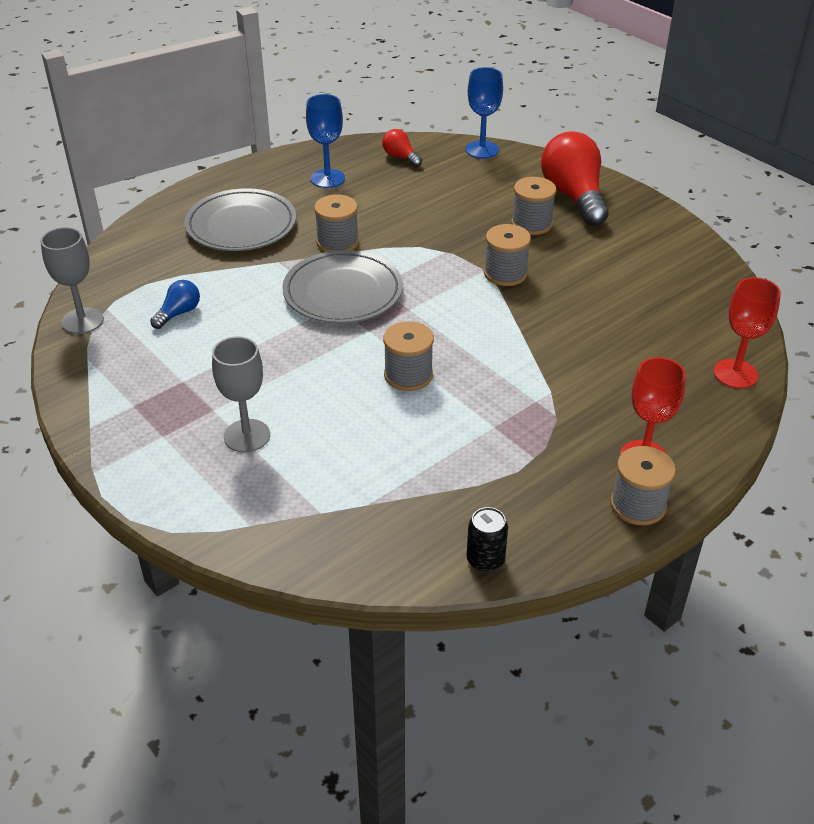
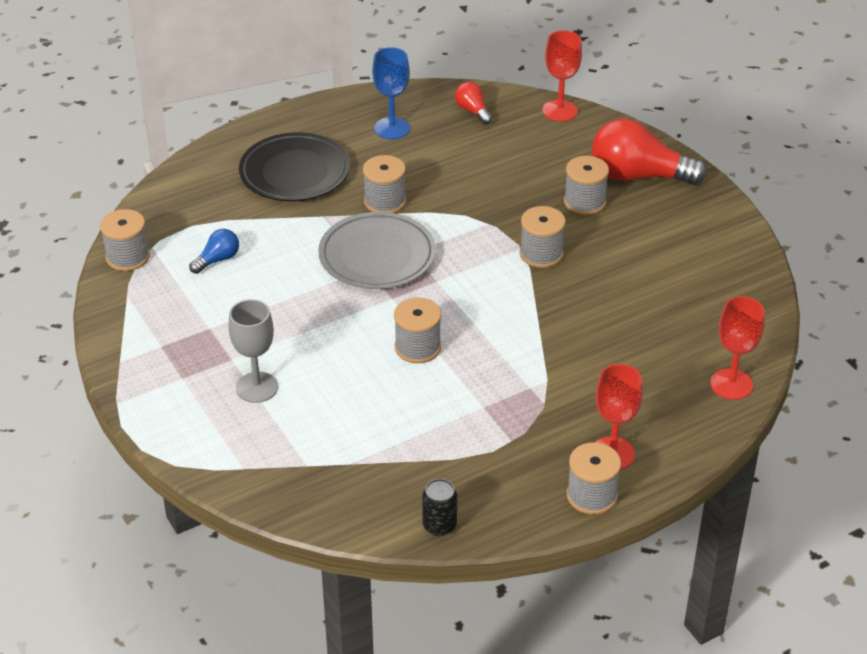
camera: 10 degrees right, 0 degrees up
grey goblet [41,227,104,334] -> grey spool [100,209,150,271]
grey plate [184,188,296,251] -> black plate [239,132,350,201]
blue goblet [466,67,503,158] -> red goblet [542,30,582,121]
red light bulb [541,131,609,226] -> red light bulb turned 75 degrees counterclockwise [592,119,707,185]

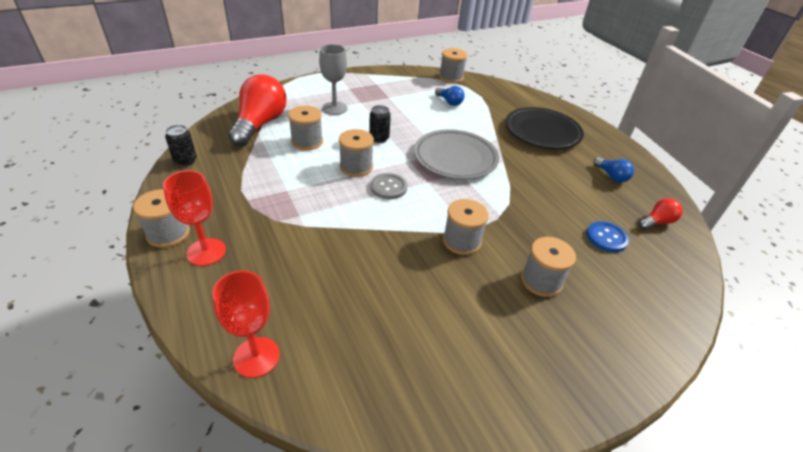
camera: 90 degrees right, 0 degrees up
grey spool [363,155,406,213] -> grey spool moved to [288,105,323,150]
blue goblet [372,47,410,139] -> blue light bulb [593,157,634,182]
red goblet [542,30,582,121] -> none
red light bulb [592,119,707,185] -> red light bulb moved to [228,74,287,146]
none -> black can [369,105,391,143]
none -> grey button [371,173,407,199]
none -> blue button [587,221,629,252]

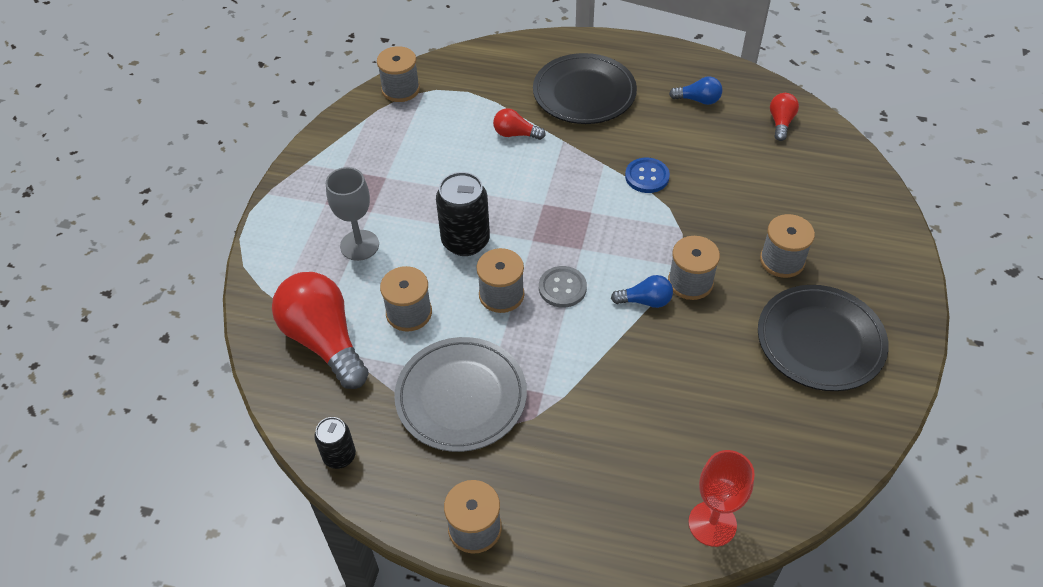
camera: 45 degrees left, 10 degrees up
red goblet [163,170,226,266] -> none
black can [369,105,391,143] -> black can [436,172,490,256], size x1.69
grey plate [414,129,499,179] -> grey plate moved to [394,337,527,452]
blue light bulb [435,86,465,106] -> blue light bulb moved to [611,275,673,308]
blue button [587,221,629,252] -> blue button moved to [625,158,670,193]
none -> red light bulb [493,108,546,140]
none -> black plate [758,285,889,391]

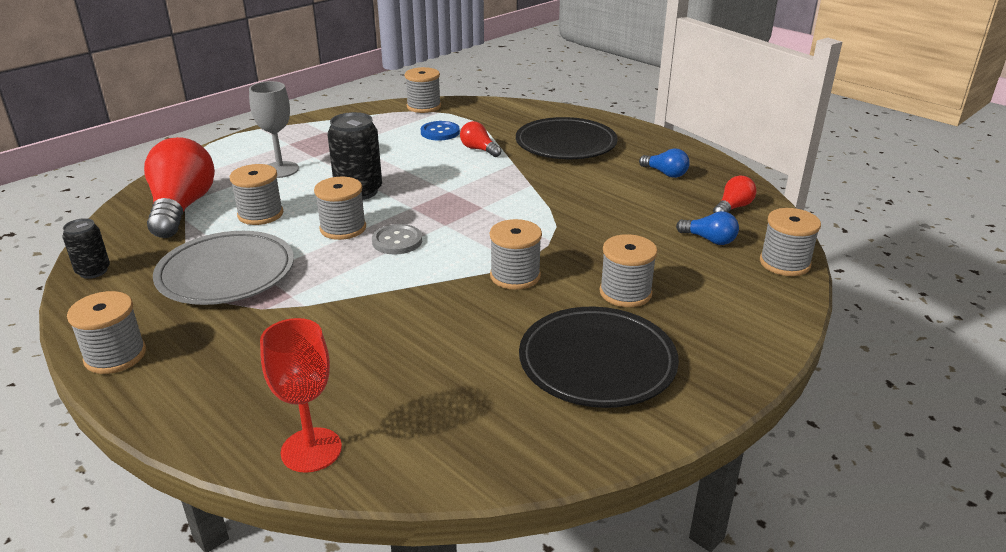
camera: 30 degrees right, 20 degrees down
blue light bulb [611,275,673,308] -> blue light bulb moved to [676,211,739,245]
blue button [625,158,670,193] -> blue button moved to [421,121,460,140]
none -> grey spool [760,208,821,276]

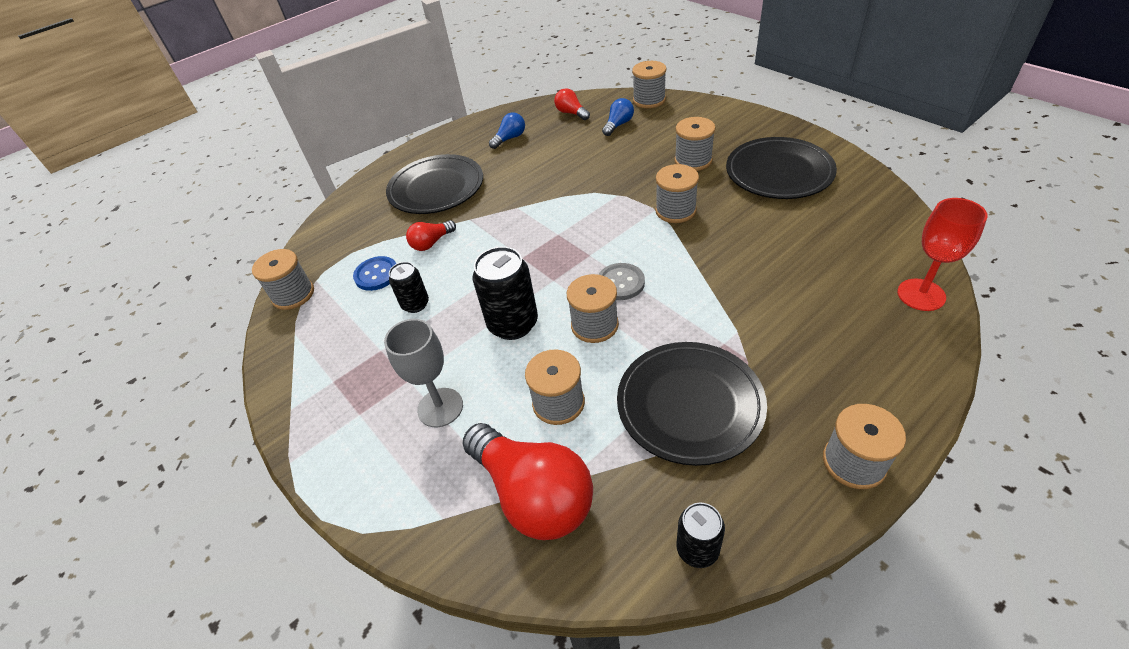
camera: 80 degrees left, 15 degrees up
red light bulb [144,137,215,238] -> red light bulb turned 135 degrees counterclockwise [462,423,593,540]
grey plate [153,231,294,305] -> black plate [617,342,767,466]
none -> black can [389,262,429,313]

